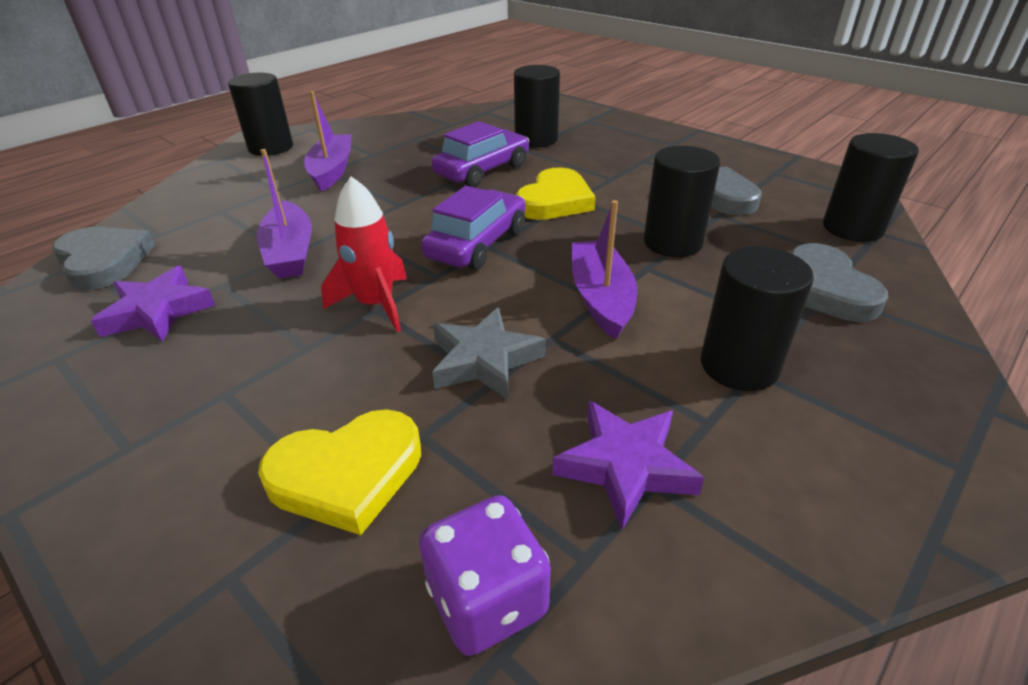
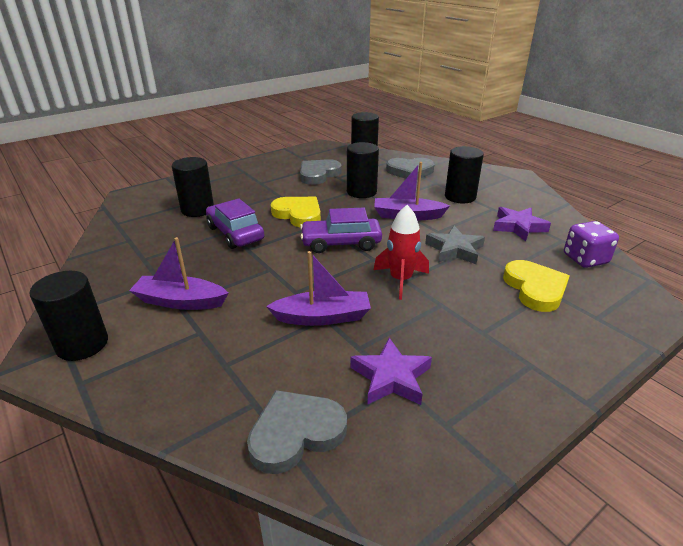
camera: 80 degrees left, 5 degrees down
purple car [421,186,526,270] -> purple car turned 45 degrees counterclockwise [300,208,382,253]

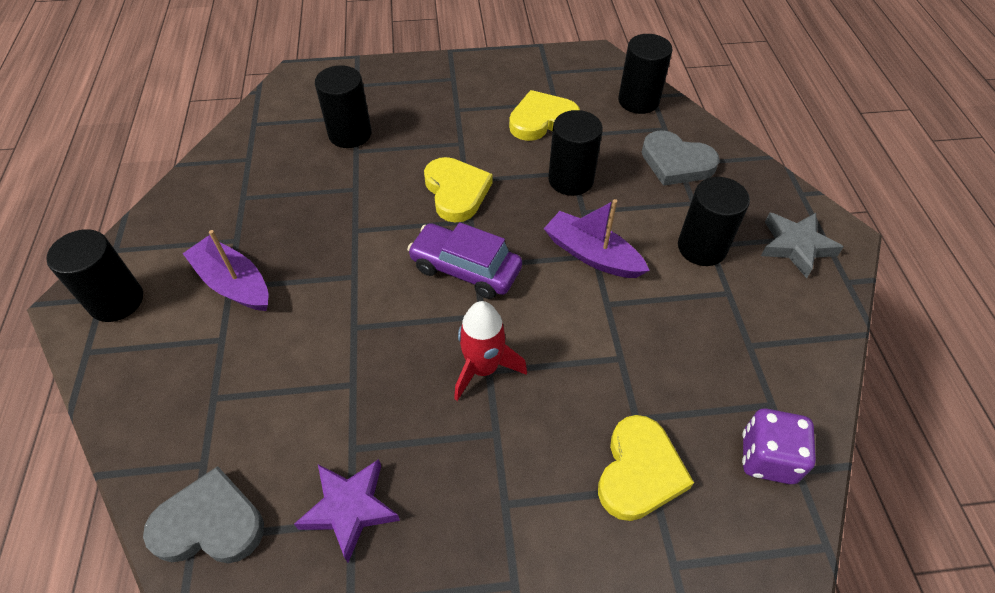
camera: 30 degrees right, 20 degrees up
purple car [206,198,264,249] -> none
purple boat [266,251,371,326] -> none
grey heart [300,159,342,185] -> yellow heart [509,90,580,141]
grey star [425,226,485,264] -> grey star moved to [761,212,844,278]
purple star [493,207,551,241] -> none

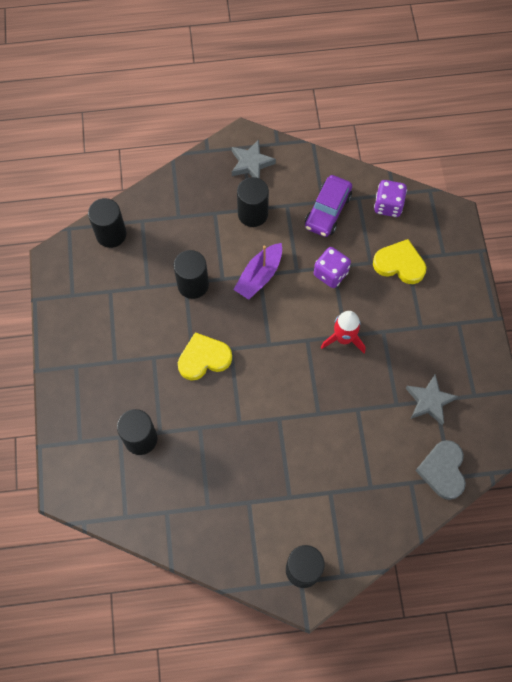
camera: 90 degrees left, 15 degrees up
purple boat [182,230,268,311] -> none
purple star [294,459,400,563] -> grey star [406,374,458,425]
purple car [407,222,522,299] -> purple car moved to [305,175,352,237]
yellow heart [509,90,580,141] -> none
grey heart [642,130,719,186] -> none
none -> purple dice [314,247,351,288]

